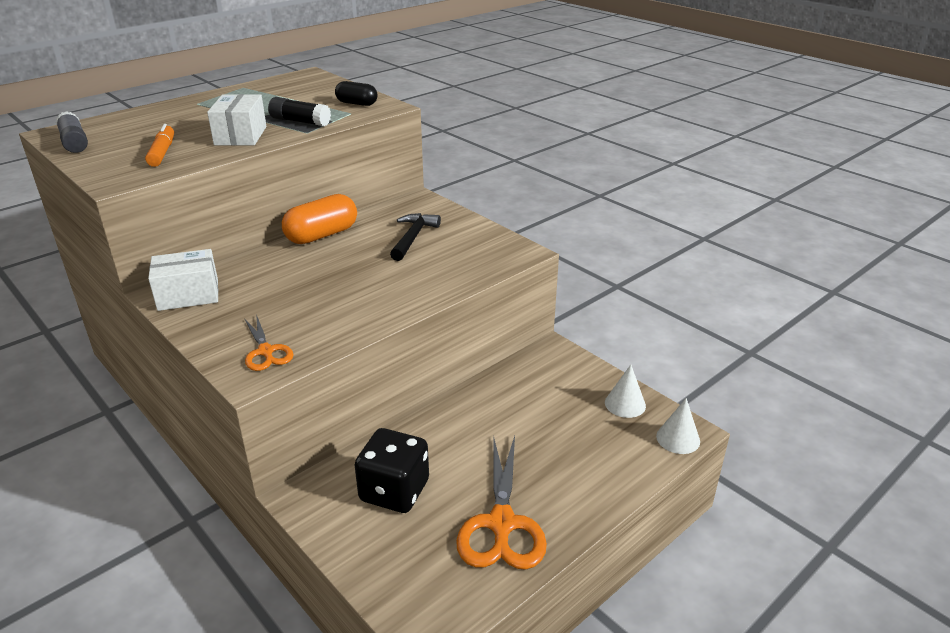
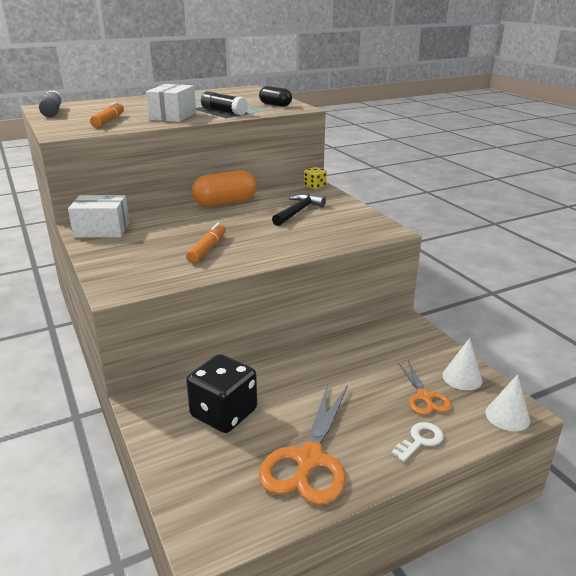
camera: 15 degrees right, 5 degrees down
orange scissors [244,314,294,371] -> orange scissors moved to [398,360,451,415]
none -> orange marker [186,222,226,264]
none -> yellow dice [304,167,327,189]
none -> white key [392,422,444,462]

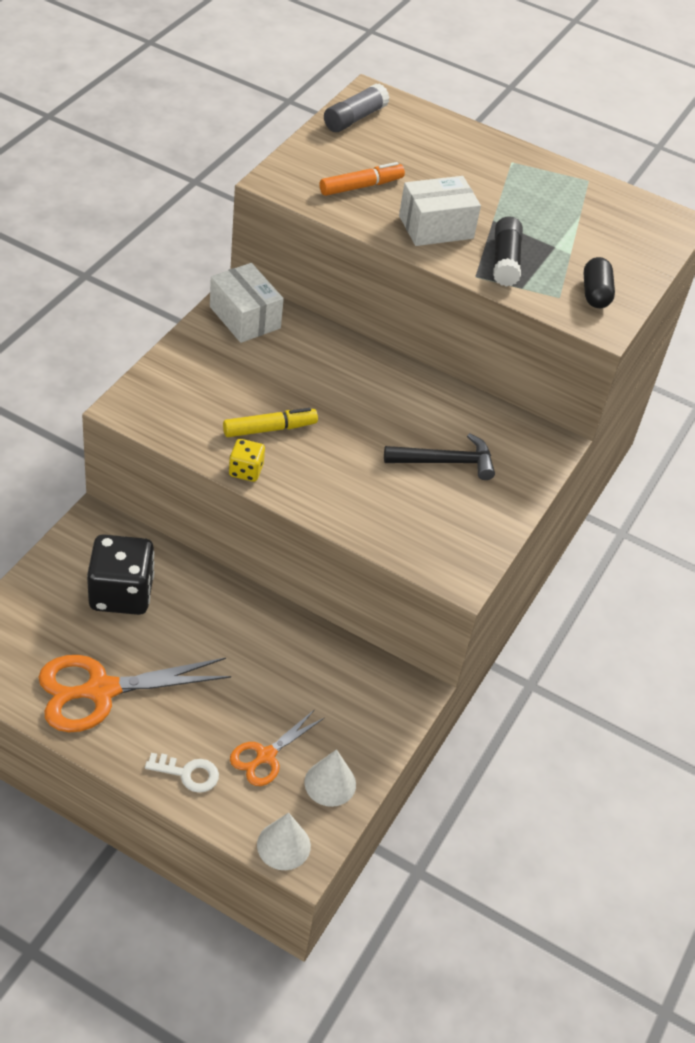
camera: 50 degrees right, 20 degrees up
orange marker [186,222,226,264] -> yellow marker [223,408,318,437]
orange capsule [192,170,257,207] -> none
yellow dice [304,167,327,189] -> yellow dice moved to [229,439,265,482]

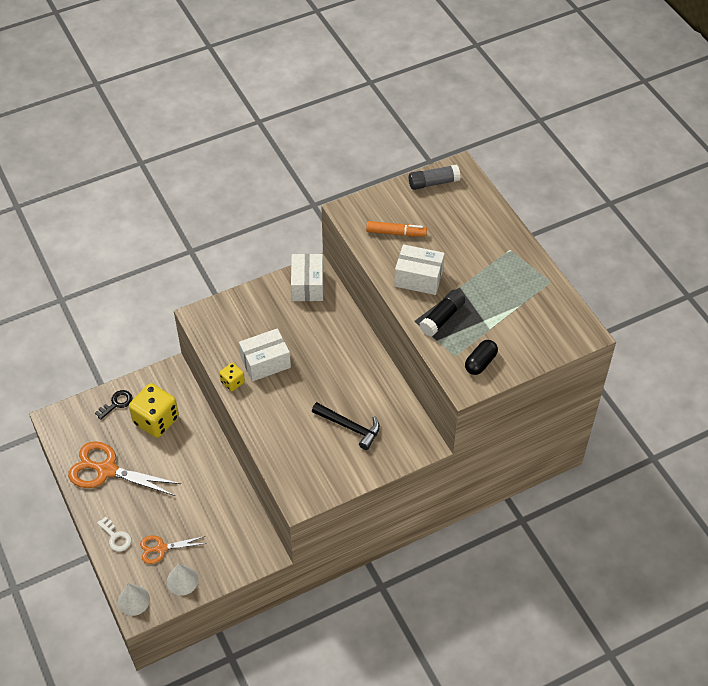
camera: 40 degrees right, 5 degrees up
black dice [87,534,154,615] -> yellow dice [129,383,179,438]
yellow marker [223,408,318,437] -> white box [239,328,291,381]
none -> black key [95,390,133,420]

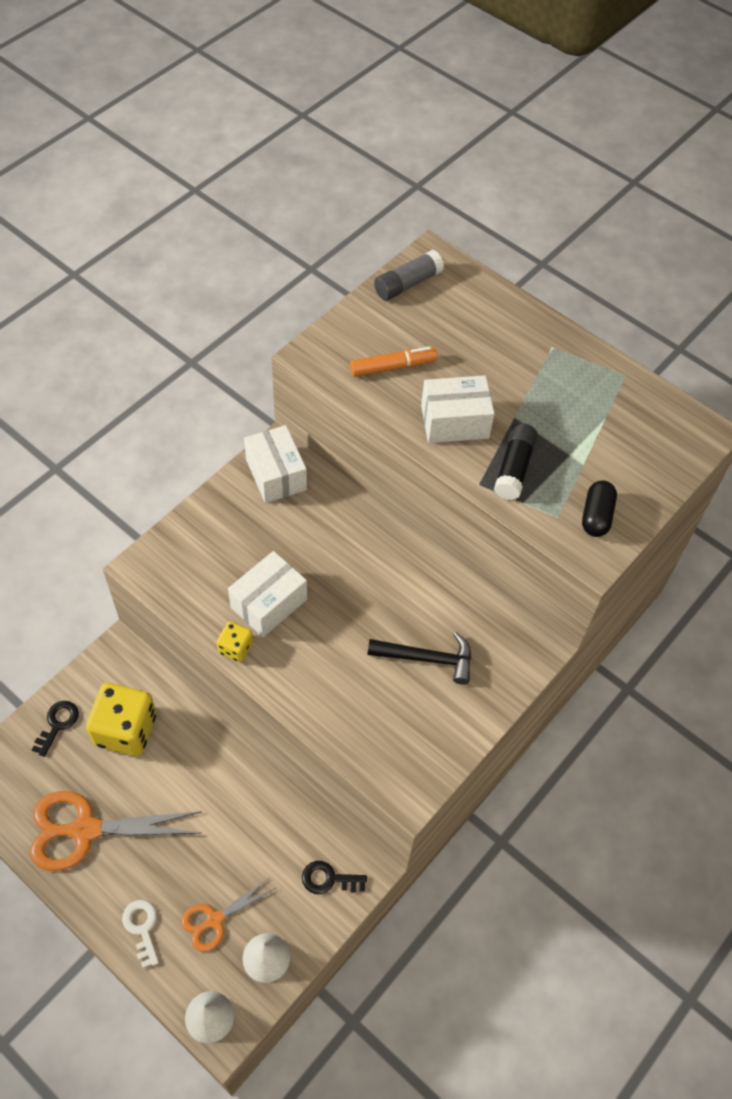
camera: 25 degrees left, 5 degrees up
white key [97,517,132,552] -> white key turned 135 degrees counterclockwise [122,900,159,968]
none -> black key [302,861,367,894]

